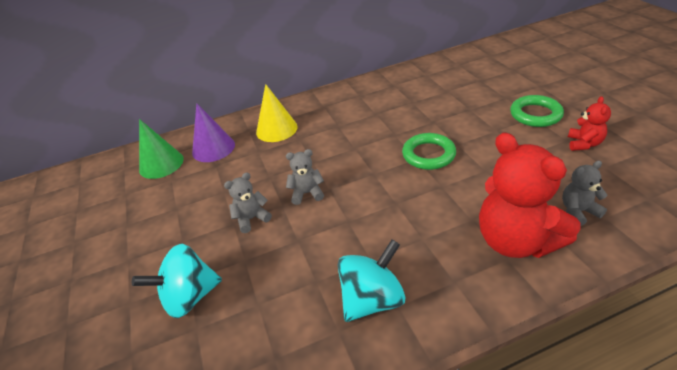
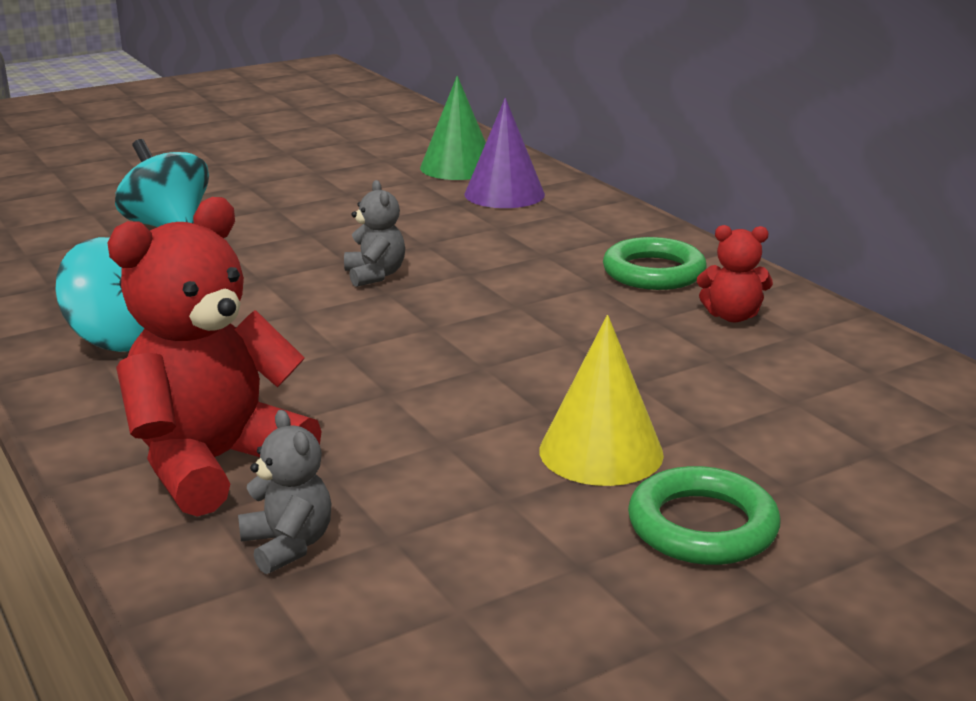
camera: 75 degrees right, 15 degrees down
grey teddy bear [224,172,272,233] -> none
yellow cone [256,84,298,142] -> yellow cone moved to [539,315,664,486]
green ring [402,133,456,170] -> green ring moved to [603,237,707,290]
red teddy bear [568,96,611,151] -> red teddy bear moved to [697,225,773,322]

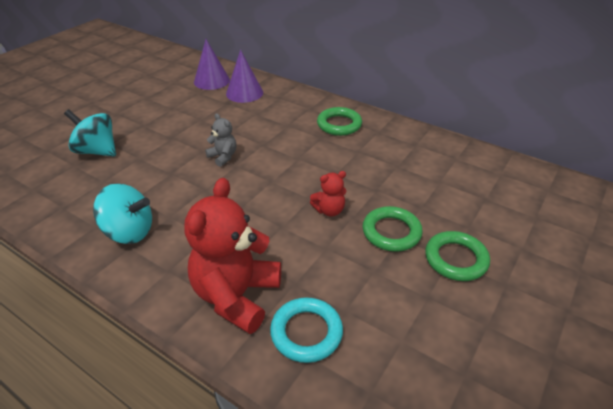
camera: 25 degrees left, 15 degrees up
grey teddy bear [238,410,331,574] -> turquoise ring [270,297,343,363]
green cone [420,76,486,180] -> purple cone [194,39,230,90]
yellow cone [539,315,664,486] -> green ring [363,206,423,252]
red teddy bear [697,225,773,322] -> red teddy bear moved to [310,171,347,217]

